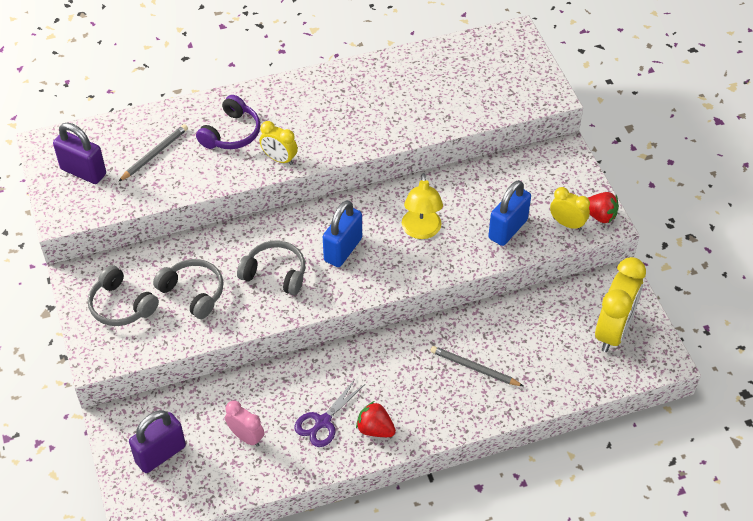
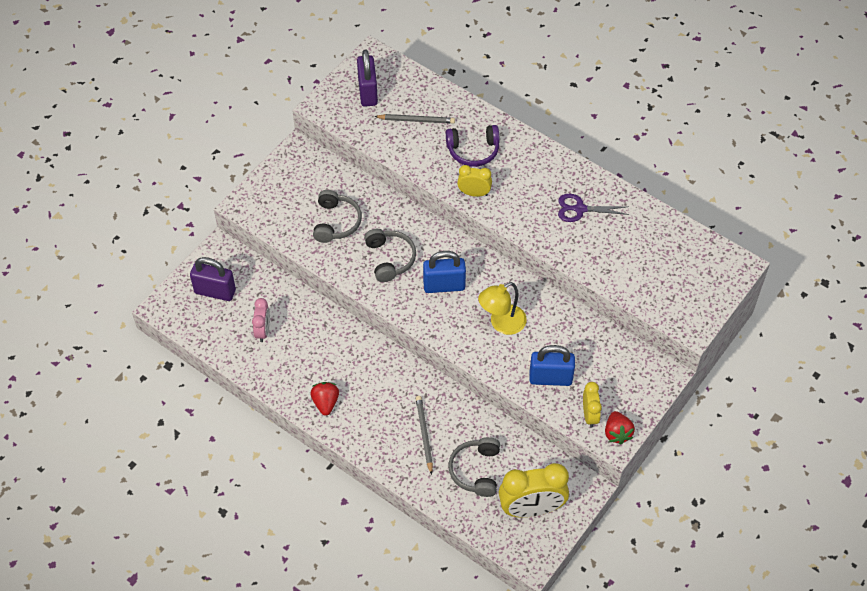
camera: 55 degrees right, 5 degrees up
grey headphones [88,265,159,326] -> grey headphones moved to [448,437,500,497]
yellow clock [260,121,298,165] -> yellow clock turned 105 degrees clockwise [457,165,492,197]
purple scissors [294,378,365,447] -> purple scissors moved to [558,194,629,222]

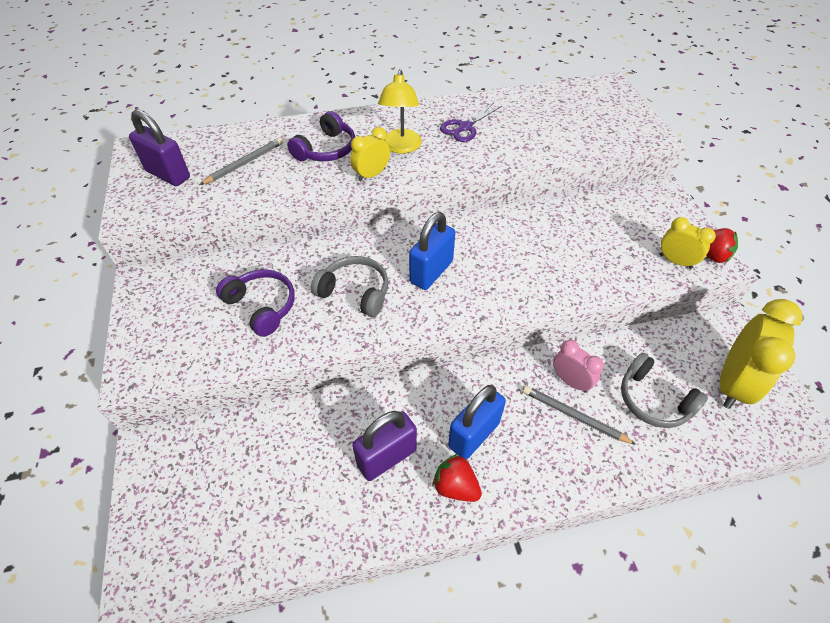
camera: 50 degrees left, 5 degrees down
purple padlock [190,257,236,301] -> purple padlock moved to [352,411,417,481]
pink clock [252,298,270,342] -> pink clock moved to [553,340,604,392]
grey headphones [313,190,362,243] -> purple headphones [216,269,295,337]
yellow lamp [478,282,527,335] -> yellow lamp moved to [378,69,422,154]
blue padlock [529,345,575,386] -> blue padlock moved to [448,385,506,459]

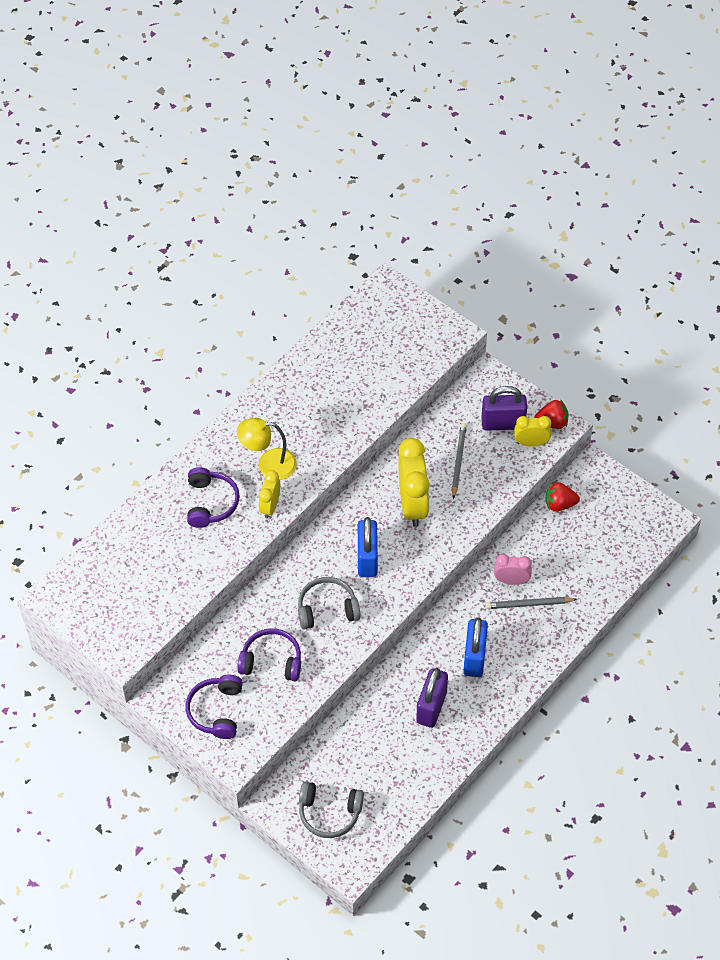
camera: 35 degrees left, 5 degrees up
purple padlock [129,109,190,186] -> purple padlock moved to [481,386,527,431]
grey pencil [200,138,283,185] -> grey pencil moved to [452,423,467,499]
yellow lamp [378,69,422,154] -> yellow lamp turned 120 degrees clockwise [237,418,297,480]
red strawberry [432,454,482,502] -> red strawberry moved to [545,482,580,512]
purple scissors [440,102,503,142] -> none
grey headphones [621,352,708,428] -> grey headphones moved to [299,781,364,838]
yellow clock [719,299,803,409] -> yellow clock moved to [398,438,430,527]
none -> purple headphones [186,675,243,739]

